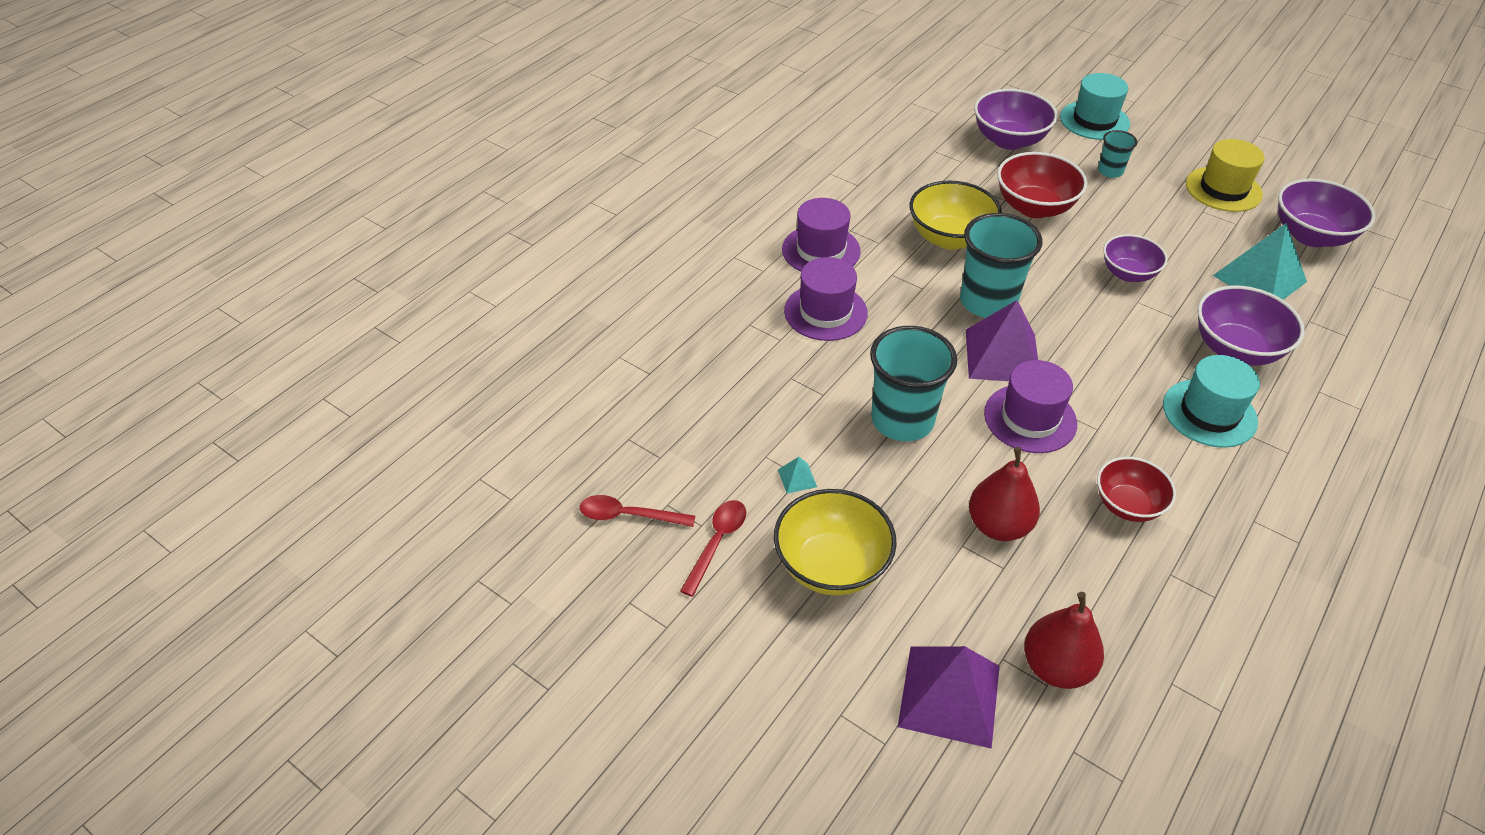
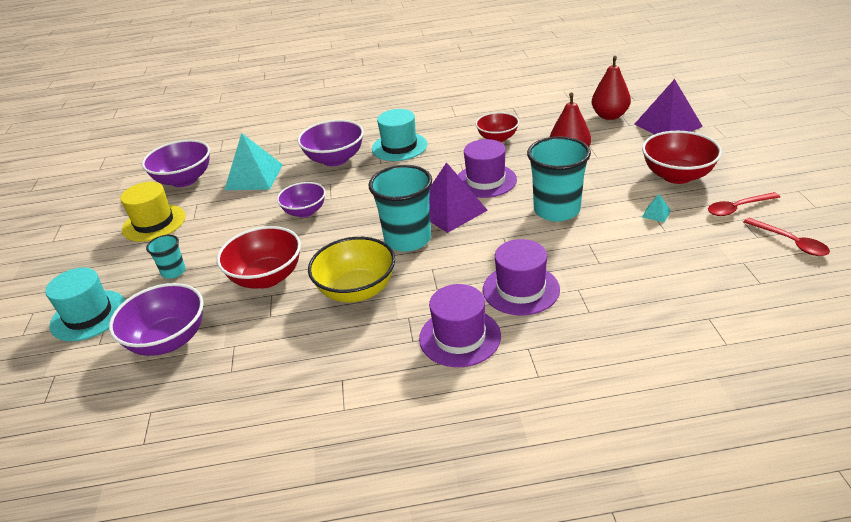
camera: 130 degrees left, 10 degrees down
yellow bowl [774,489,897,596] -> red bowl [642,131,722,184]

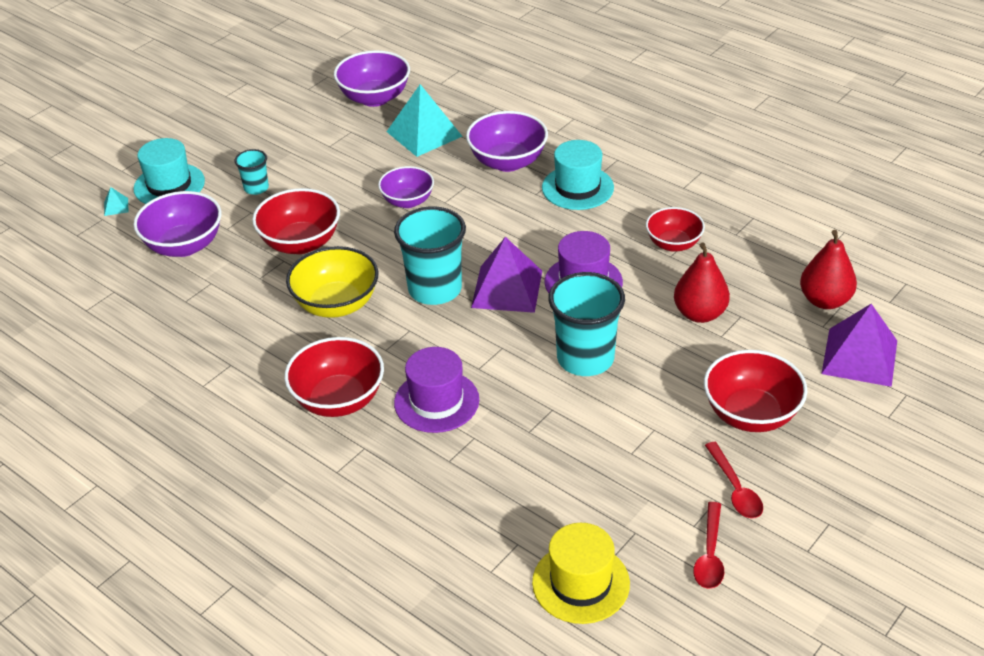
camera: 45 degrees right, 5 degrees up
yellow hat [120,182,186,242] -> yellow hat moved to [532,523,630,624]
purple hat [419,284,501,367] -> red bowl [284,337,384,417]
turquoise pyramid [642,194,671,223] -> turquoise pyramid moved to [104,187,128,216]
red spoon [708,192,780,216] -> red spoon turned 135 degrees counterclockwise [705,442,763,519]

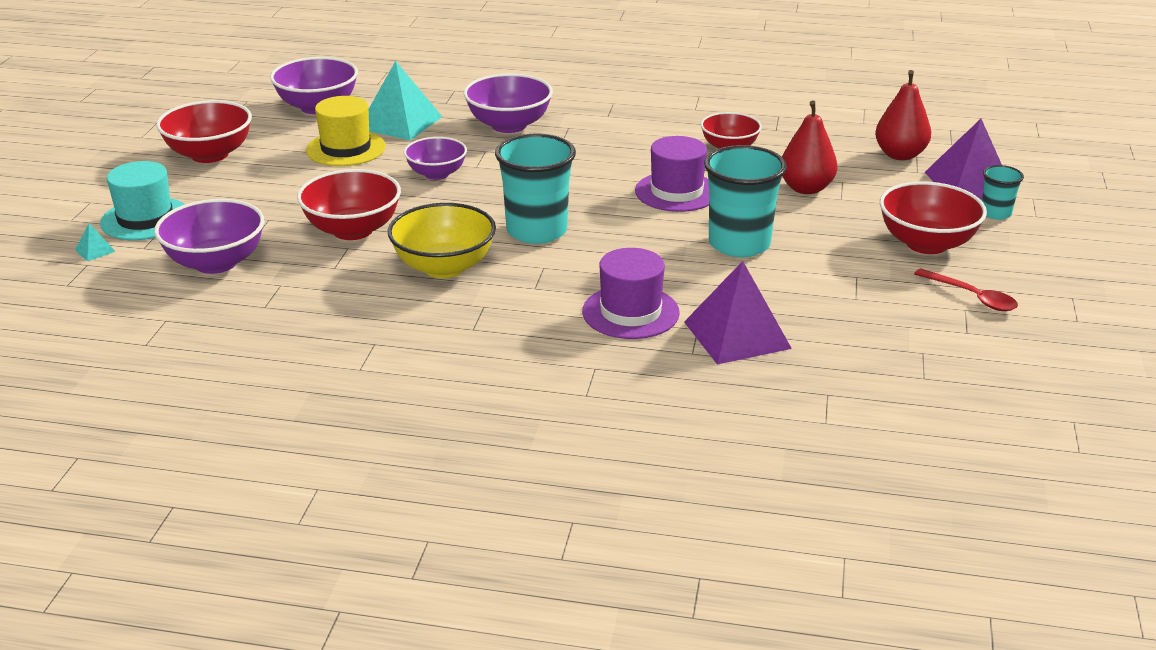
camera: 30 degrees left, 10 degrees down
turquoise cup [234,149,269,195] -> turquoise cup moved to [982,165,1024,220]
red bowl [284,337,384,417] -> red bowl moved to [156,100,252,163]
purple pyramid [471,237,542,313] -> purple pyramid moved to [684,261,792,365]
yellow hat [532,523,630,624] -> yellow hat moved to [306,96,386,166]
turquoise hat [542,140,614,210] -> none
red spoon [693,502,724,589] -> none

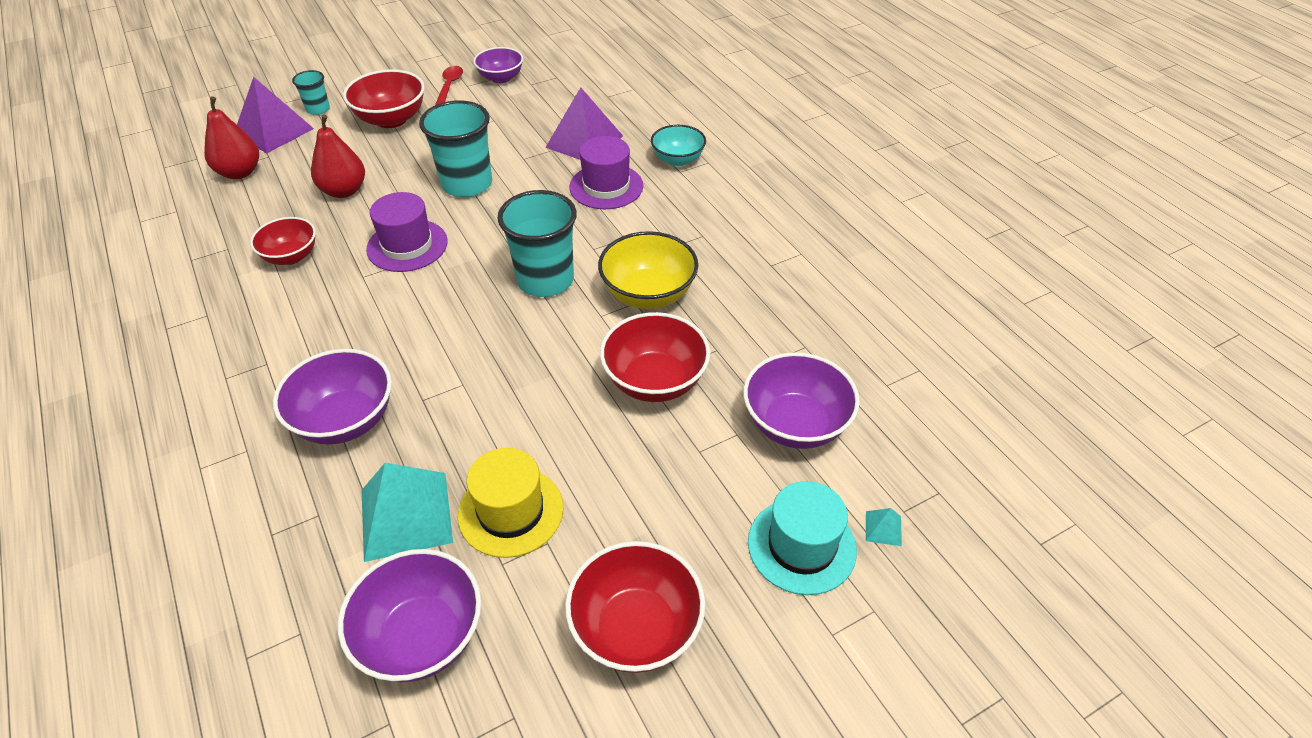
camera: 130 degrees left, 15 degrees up
purple bowl [404,137,467,180] -> purple bowl moved to [474,47,523,83]
none -> turquoise bowl [651,125,706,166]

